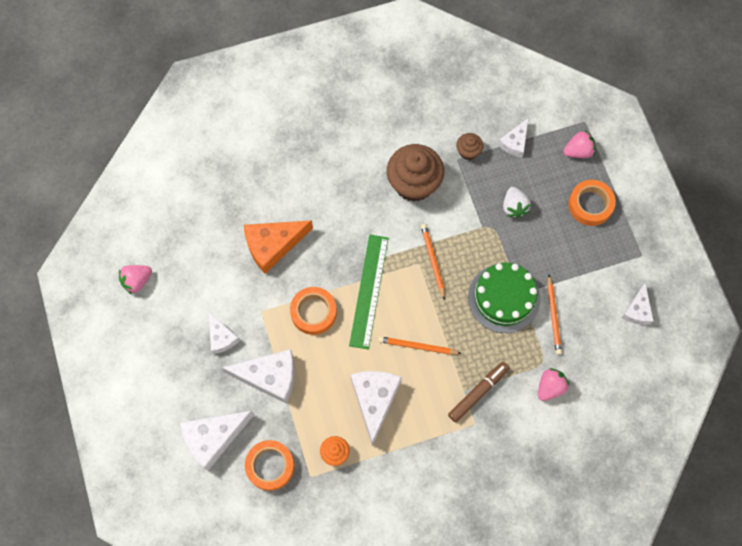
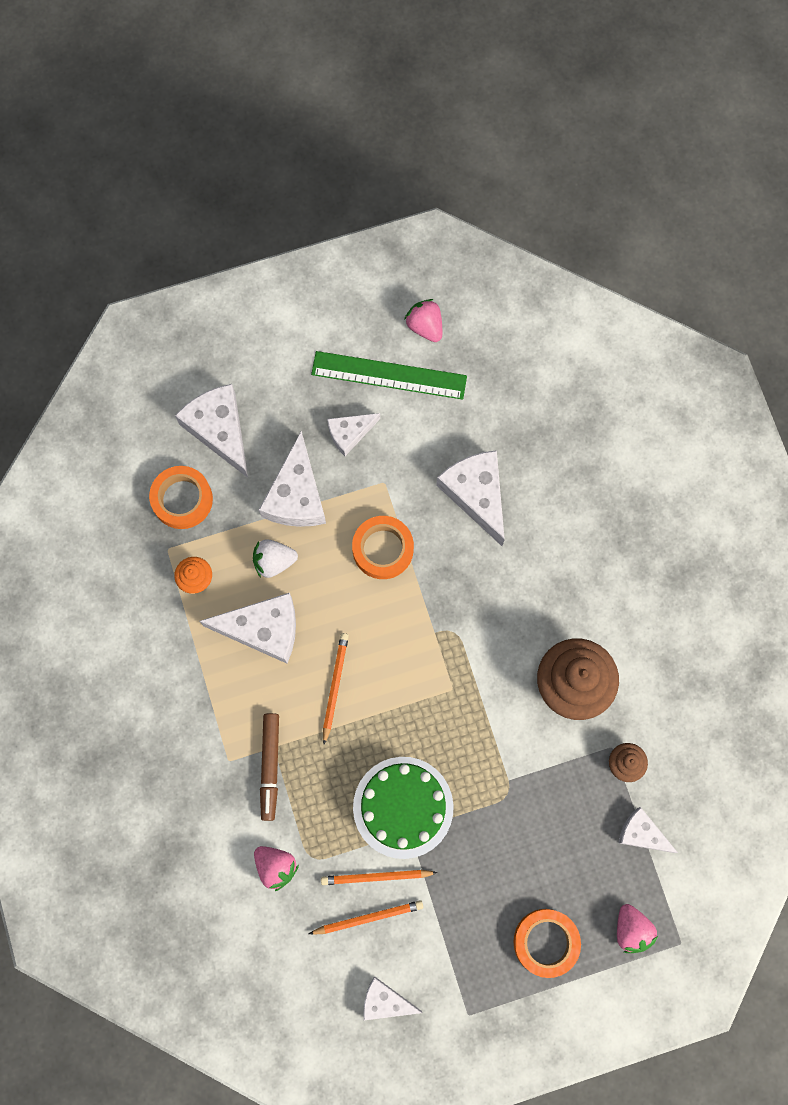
camera: 90 degrees right, 5 degrees up
orange cheese [244,220,313,274] -> white cheese [436,450,505,546]
green ruler [349,235,388,350] -> green ruler moved to [311,351,467,400]
orange pencil [421,224,445,300] -> orange pencil moved to [309,900,423,935]
brown marker [448,362,509,423] -> brown marker turned 45 degrees clockwise [260,713,279,821]
white strawberry [503,187,531,218] -> white strawberry moved to [253,539,298,578]

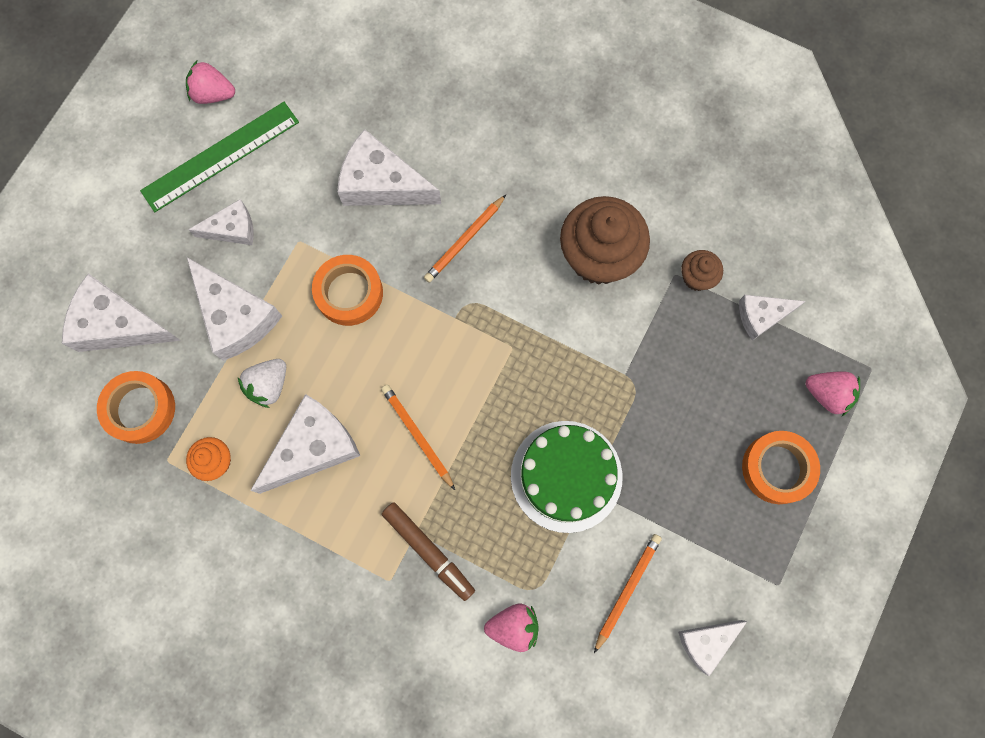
camera: 45 degrees left, 0 degrees up
orange pencil [321,870,438,885] -> orange pencil moved to [424,195,506,283]
white cheese [327,413,380,456] -> white cheese turned 120 degrees counterclockwise [188,199,254,245]

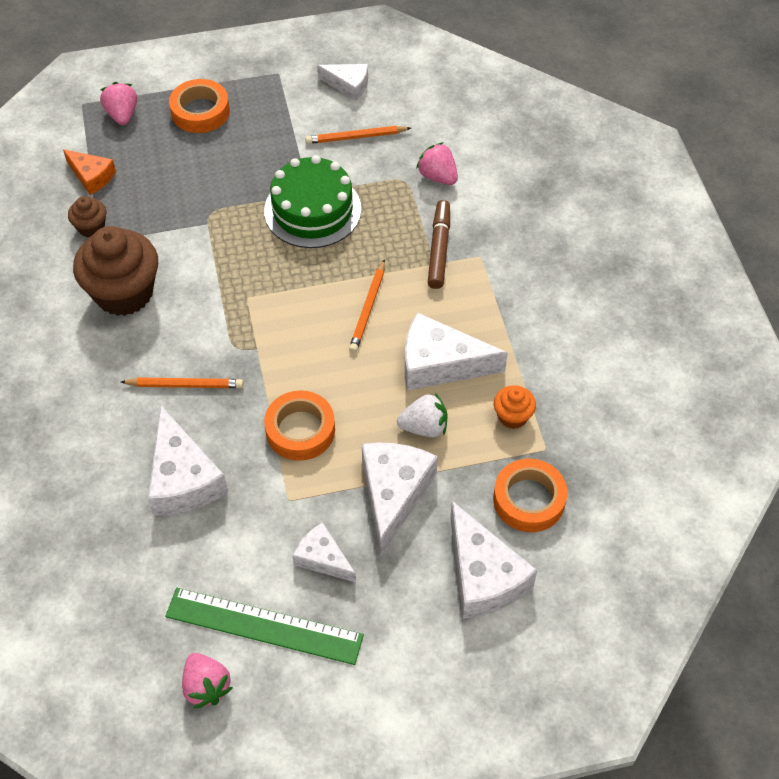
camera: 130 degrees left, 20 degrees down
white cheese [739,295,806,341] -> orange cheese [63,149,116,195]

